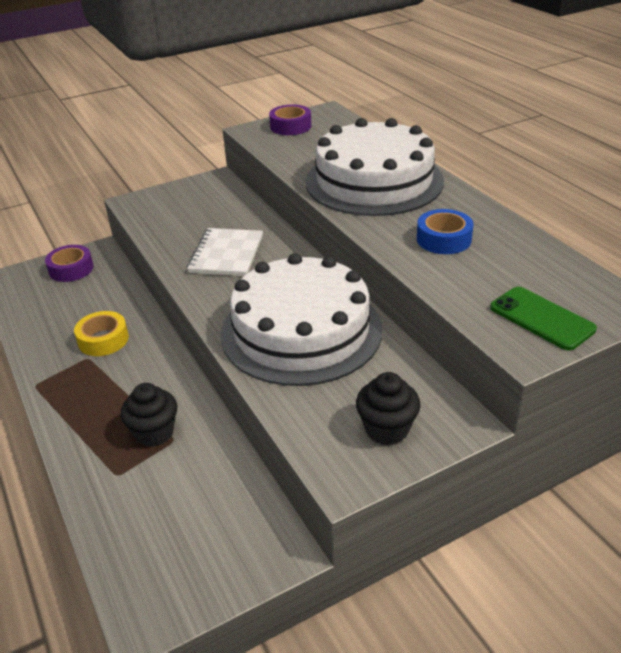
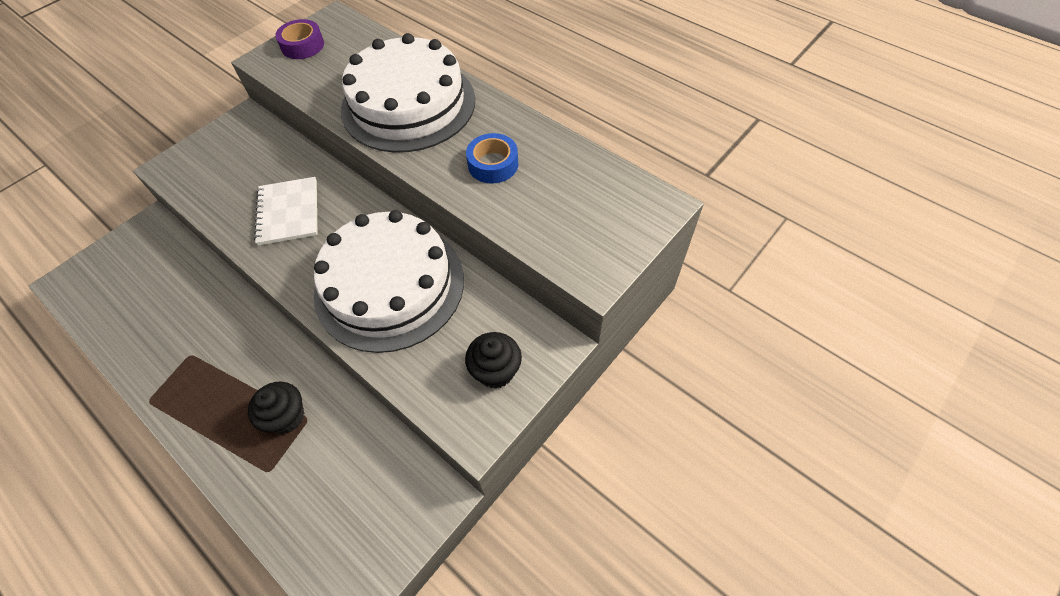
camera: 20 degrees left, 20 degrees up
purple tape [45,245,94,282] -> none
yellow tape [74,311,129,356] -> none
green phone [490,287,597,351] -> none

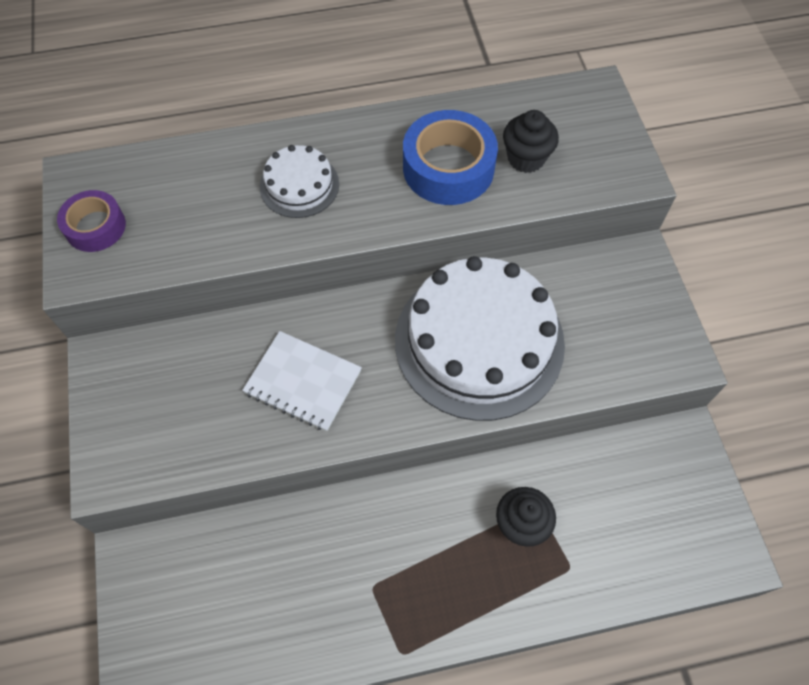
camera: 55 degrees left, 5 degrees up
white cake [341,33,475,153] -> white cake [260,145,339,218], size x0.48
black cupcake [465,332,522,389] -> black cupcake moved to [503,110,559,173]
blue tape [466,133,518,184] -> blue tape [403,110,498,205], size x1.61

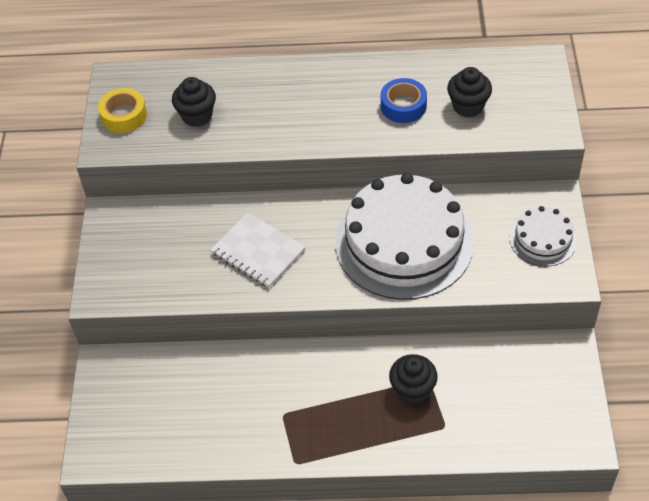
camera: 15 degrees right, 10 degrees down
purple tape [57,190,126,252] -> yellow tape [98,88,147,133]
white cake [260,145,339,218] -> white cake moved to [510,206,577,266]
blue tape [403,110,498,205] -> blue tape [381,78,427,123], size x0.62
none -> black cupcake [172,77,216,127]

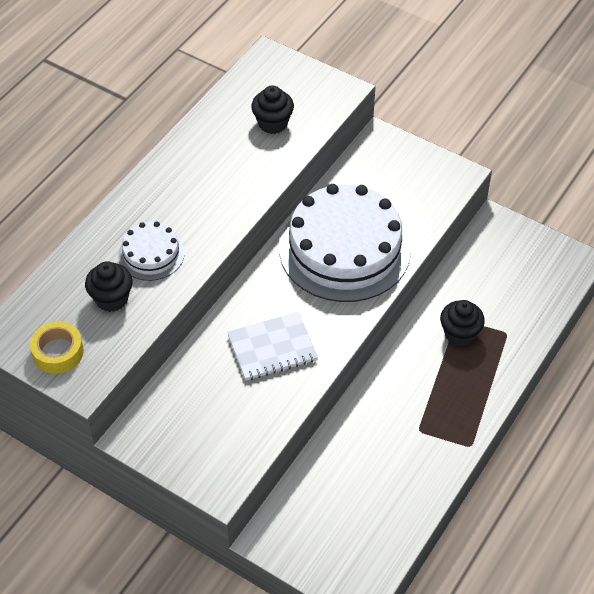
camera: 60 degrees left, 0 degrees up
blue tape [381,78,427,123] -> none
white cake [510,206,577,266] -> white cake moved to [118,222,185,281]

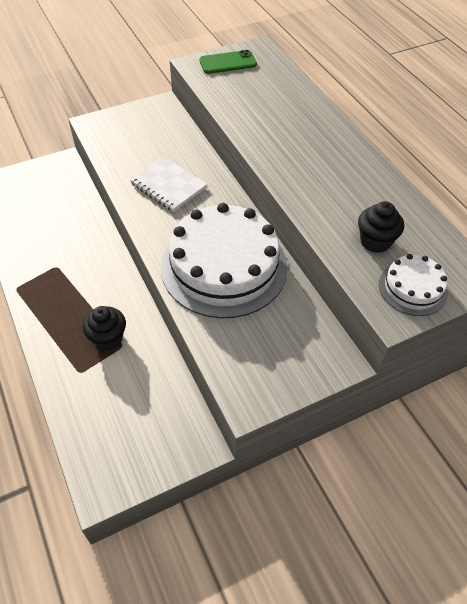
camera: 120 degrees right, 0 degrees up
yellow tape [30,321,84,374] -> green phone [199,50,257,74]
black cupcake [85,261,133,312] -> none
white cake [118,222,185,281] -> white cake moved to [379,254,448,316]
white notebook [227,312,318,381] -> white notebook turned 60 degrees counterclockwise [130,157,207,212]

